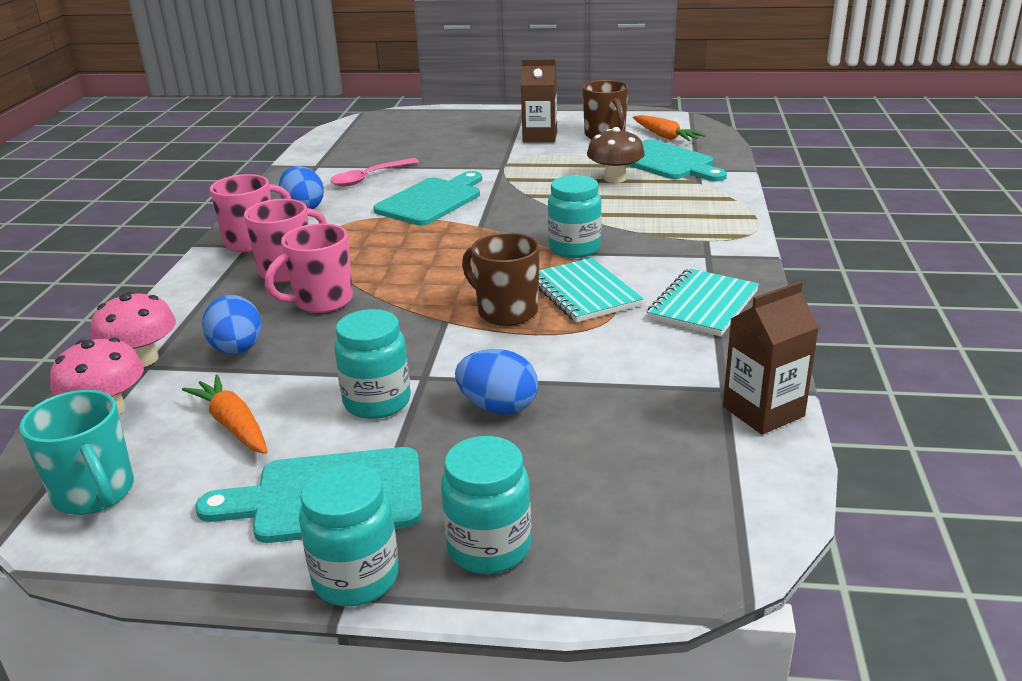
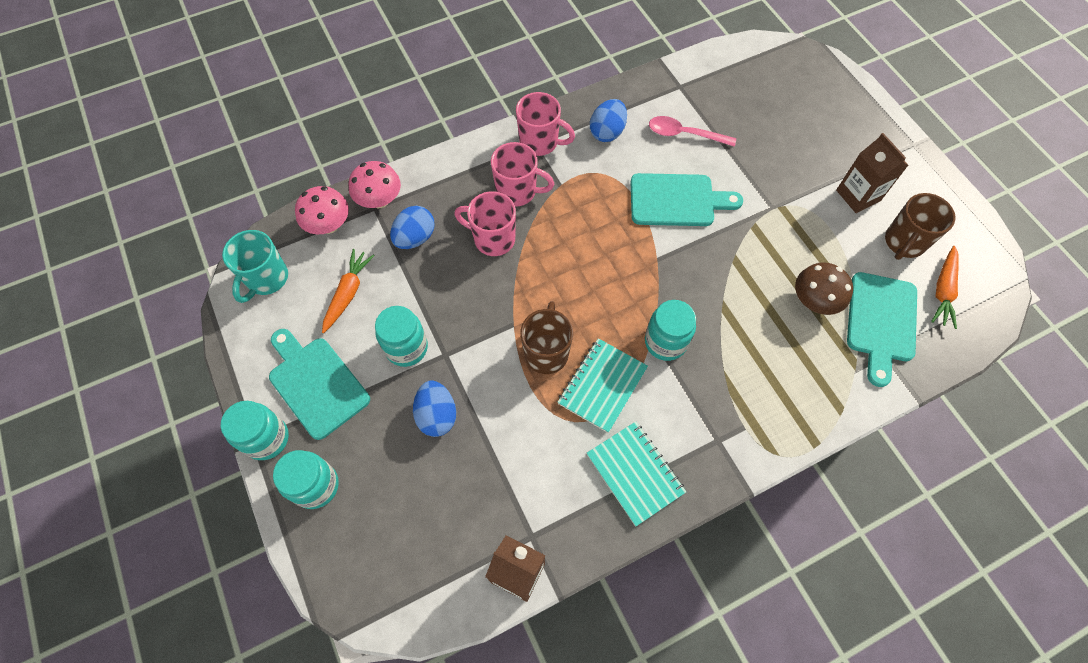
camera: 55 degrees right, 35 degrees up
turquoise notebook [647,268,759,336] -> turquoise notebook turned 60 degrees clockwise [586,422,686,526]

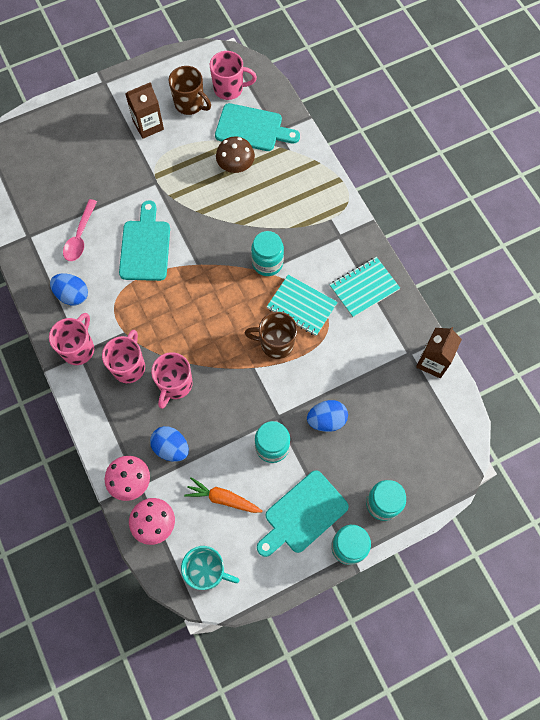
camera: 90 degrees left, 5 degrees up
orange carrot [931,246,959,329] -> pink mug [210,51,257,100]

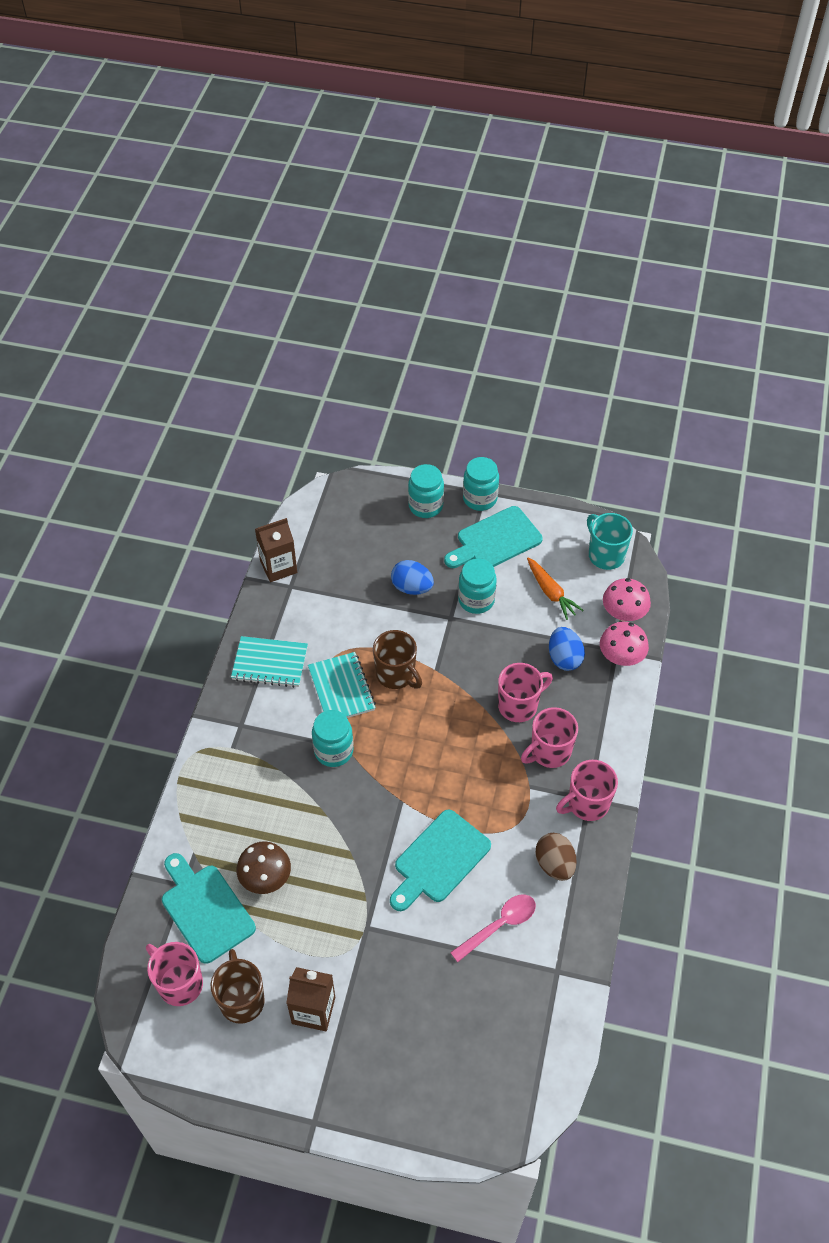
camera: 140 degrees left, 15 degrees down
blue egg [50,273,88,306] -> brown egg [535,833,577,881]
turquoise cutting board [257,470,349,557] -> turquoise cutting board turned 150 degrees clockwise [444,506,543,568]

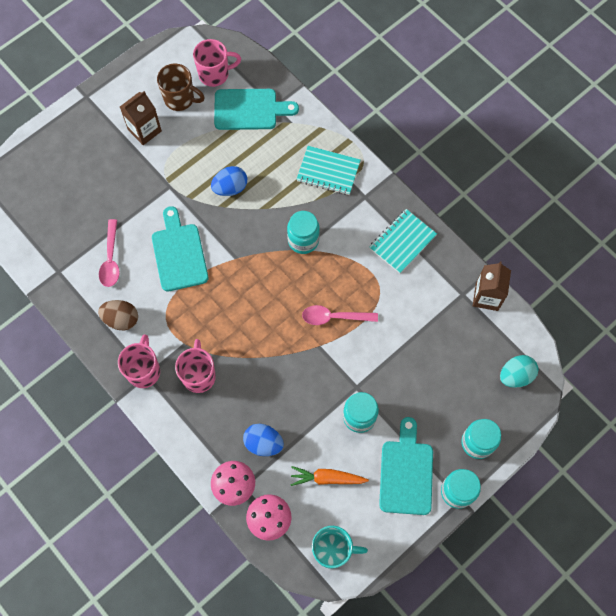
camera: 125 degrees right, 15 degrees up
brown mushroom [236,841,291,894] -> none
turquoise notebook [308,652,376,718] -> turquoise notebook moved to [296,146,360,195]
brown mug [373,630,422,689] -> pink spoon [302,305,378,325]
blue egg [391,560,434,595] -> blue egg moved to [211,166,247,196]
pink mug [498,663,553,722] -> none
none -> turquoise egg [500,355,539,388]

